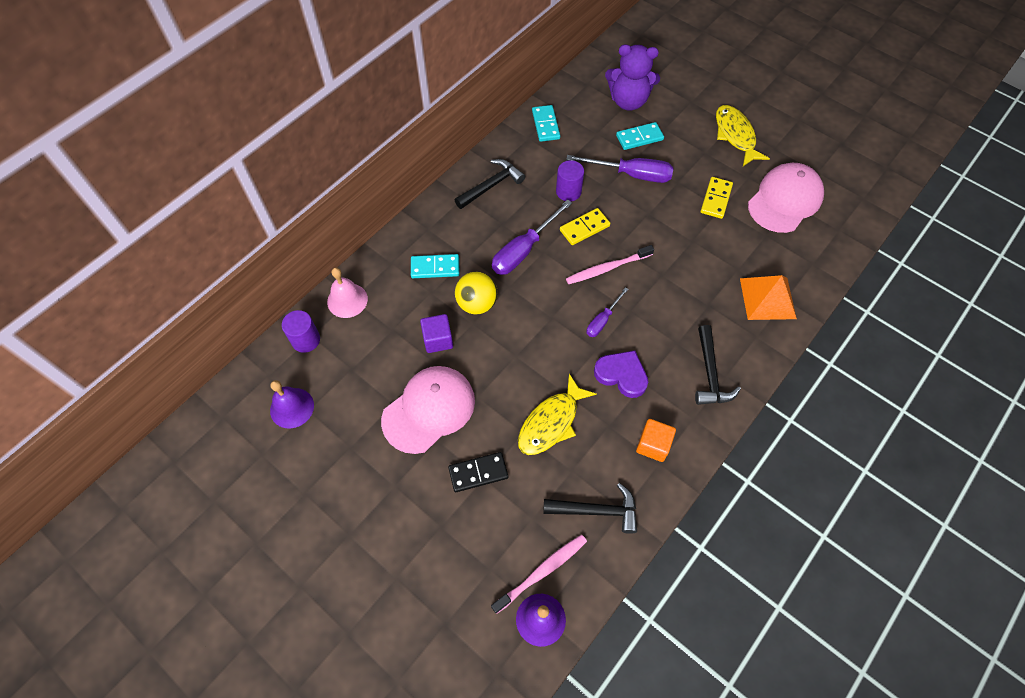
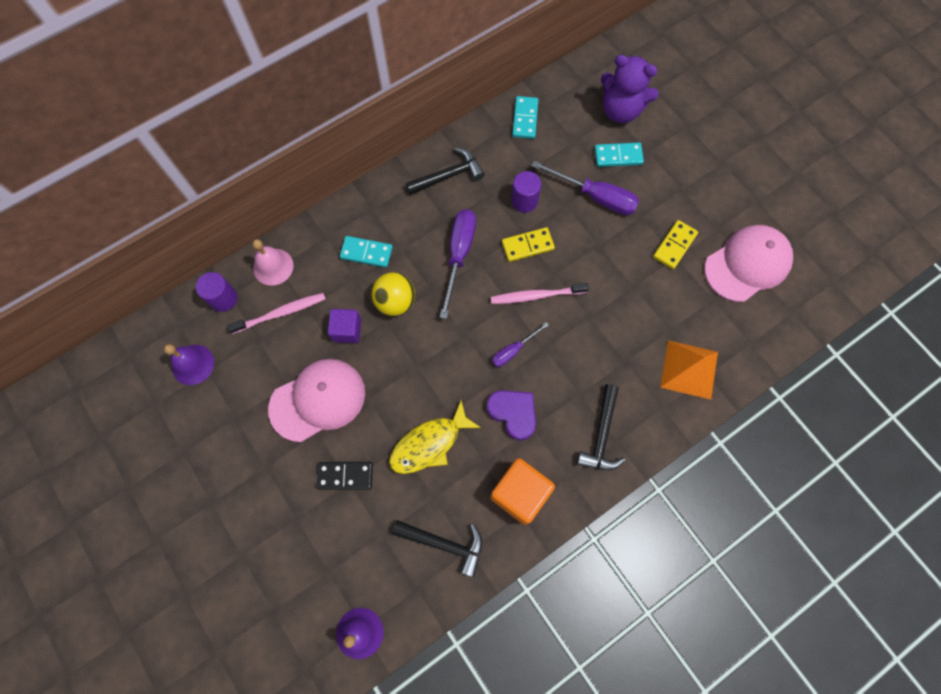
camera: 15 degrees right, 10 degrees up
pink toothbrush [491,534,587,614] -> pink toothbrush moved to [227,293,325,334]
purple screwdriver [492,199,572,275] -> purple screwdriver turned 135 degrees clockwise [440,209,476,319]
orange cube [636,419,676,462] -> orange cube [490,458,555,525], size x1.56
yellow fish [716,105,770,166] -> none

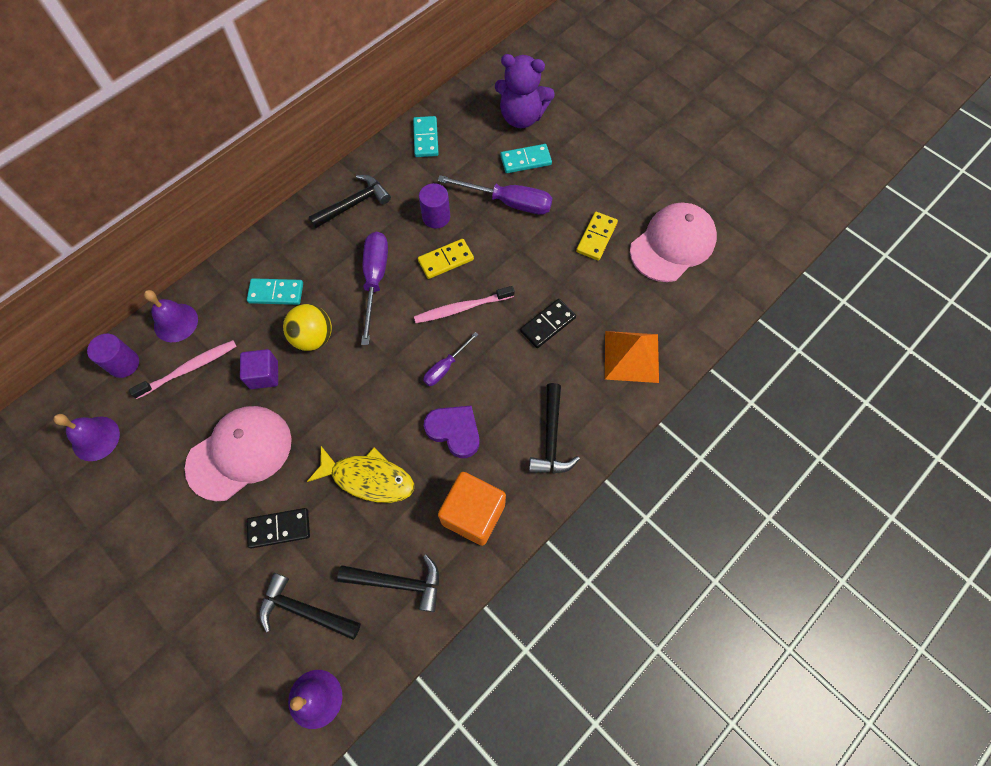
camera: 10 degrees left, 5 degrees down
pink bell [252,239,293,286] -> purple bell [144,290,198,342]
yellow fish [389,401,481,474] -> yellow fish turned 120 degrees counterclockwise [307,446,414,503]
none -> black hammer [259,573,361,640]
none -> black domino [520,299,576,348]

